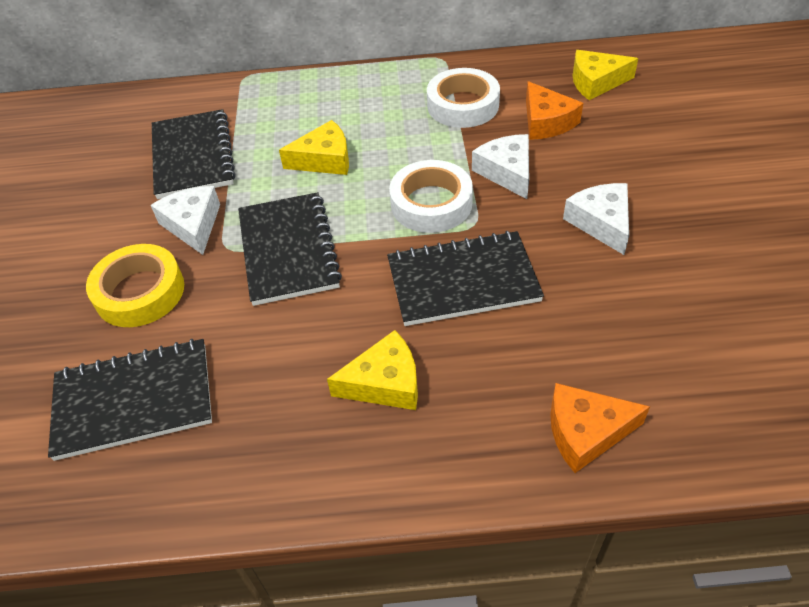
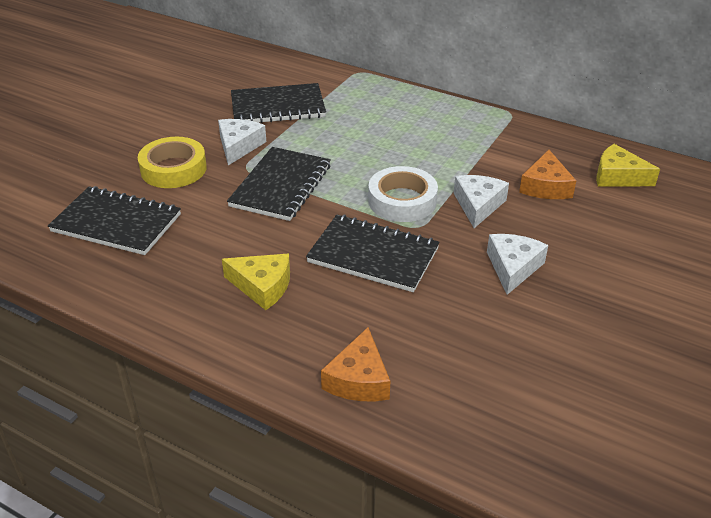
camera: 30 degrees right, 10 degrees down
black notebook [152,109,236,199] -> black notebook turned 60 degrees clockwise [231,83,326,123]
yellow cheese [279,120,349,175] -> none
white tape [427,68,500,128] -> none
orange cheese [550,383,650,473] -> orange cheese turned 105 degrees counterclockwise [321,327,390,401]

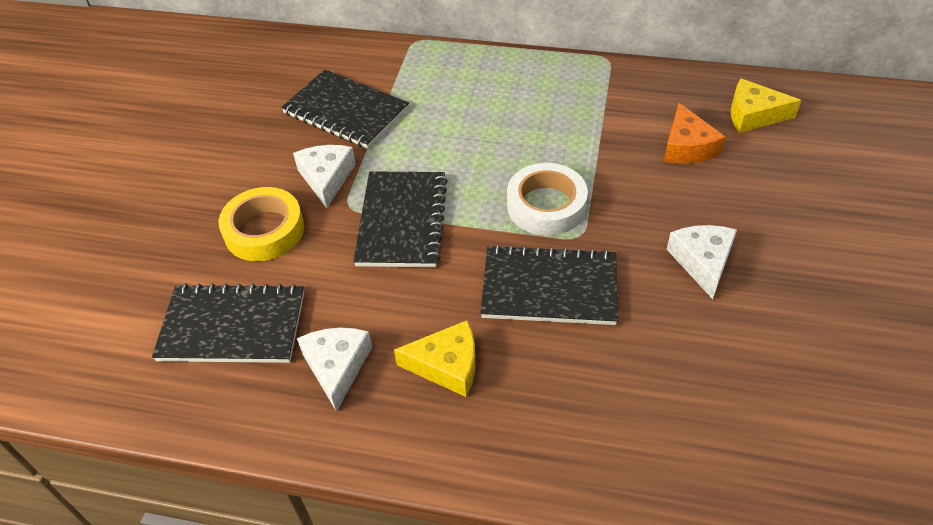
camera: 15 degrees left, 10 degrees up
black notebook [231,83,326,123] -> black notebook turned 60 degrees clockwise [281,70,409,149]
orange cheese [321,327,390,401] -> none
white cheese [454,175,509,228] -> white cheese moved to [297,327,372,412]

